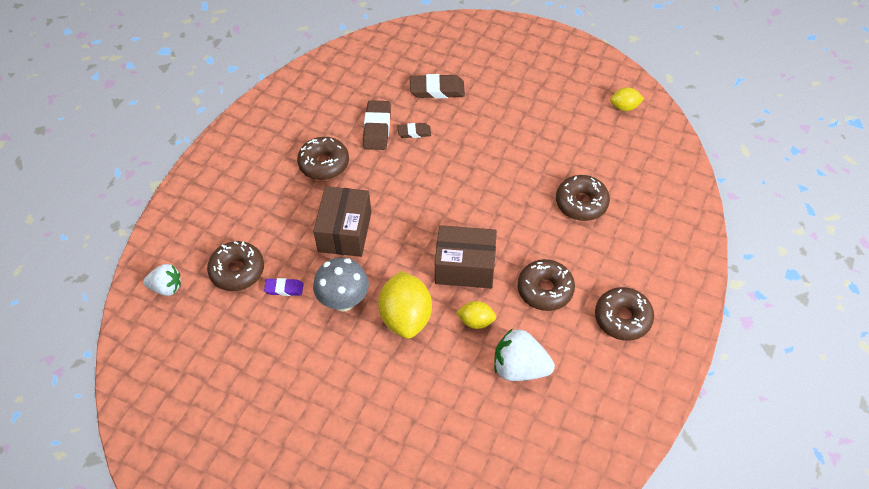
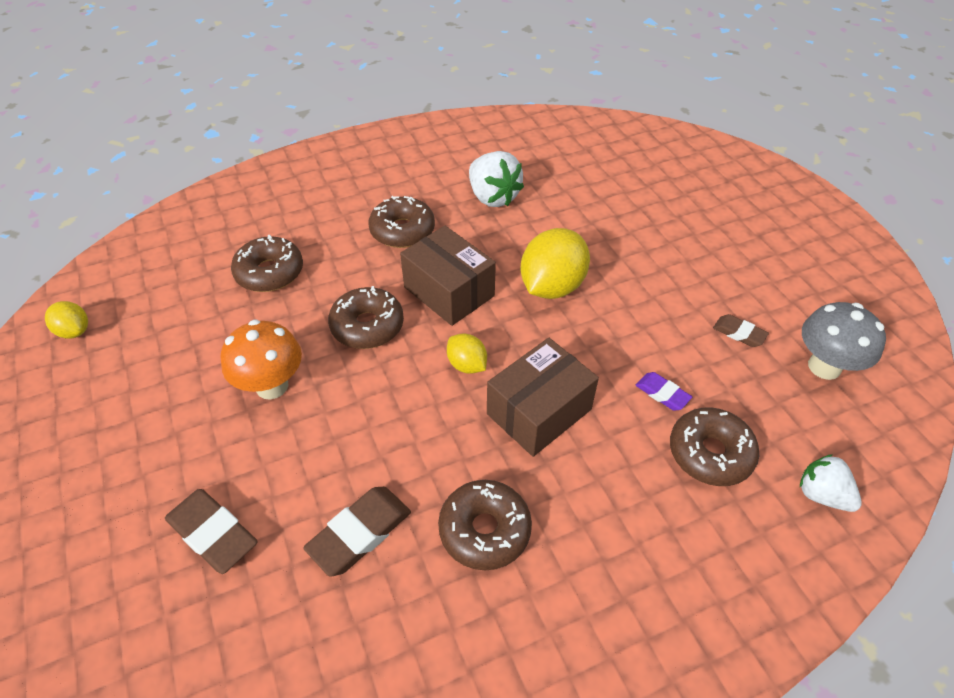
camera: 140 degrees left, 5 degrees down
grey mushroom [313,258,369,312] -> grey mushroom moved to [802,302,886,380]
brown eraser [397,123,431,138] -> brown eraser moved to [713,314,769,347]
yellow lemon [456,301,496,329] -> yellow lemon moved to [447,334,487,373]
brown donut [595,287,654,341] -> brown donut moved to [328,286,404,349]
none -> orange mushroom [221,320,302,400]

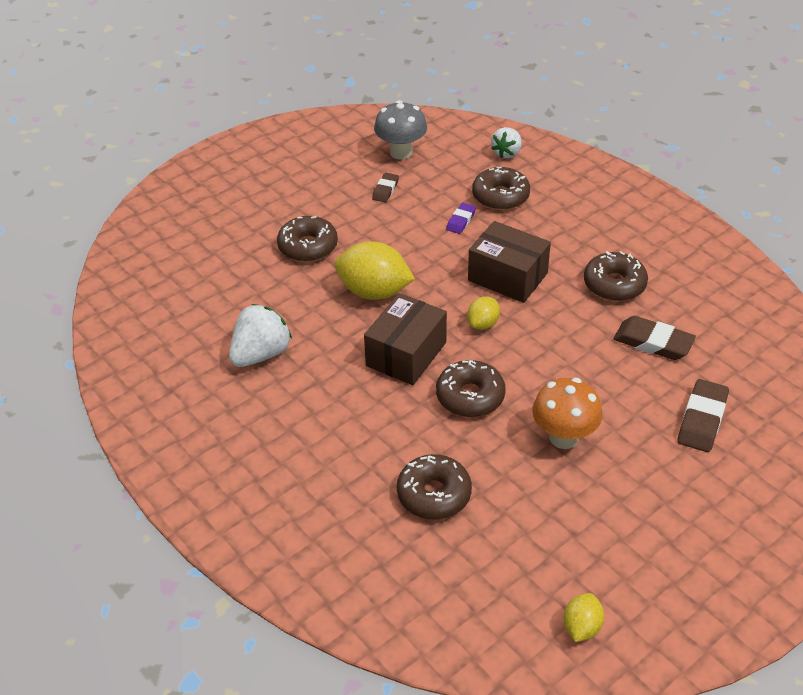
camera: 105 degrees left, 5 degrees down
brown donut [368,196,435,248] -> brown donut moved to [277,216,338,262]

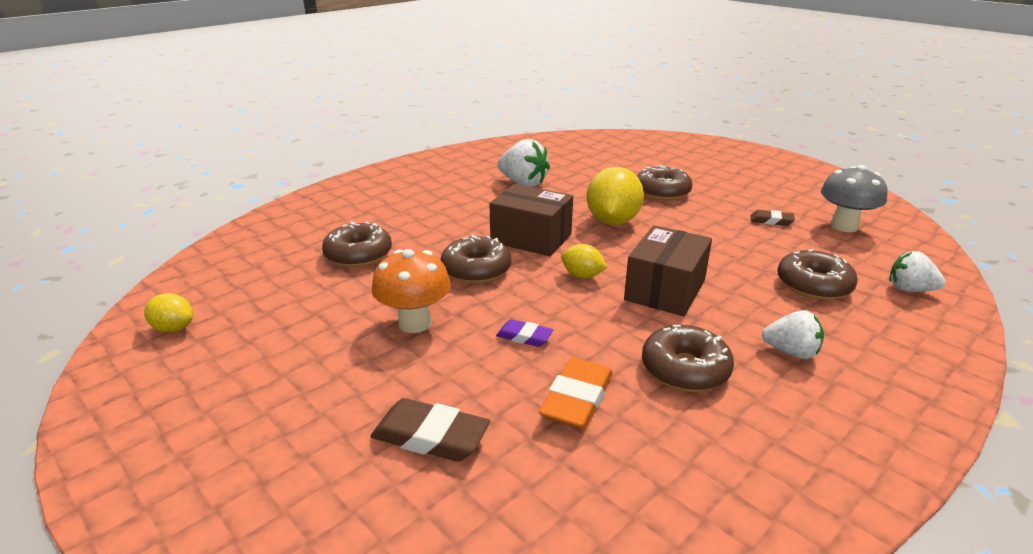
camera: 85 degrees right, 15 degrees down
purple eraser [446,203,476,234] -> purple eraser moved to [496,319,553,347]
brown eraser [614,316,696,360] -> orange eraser [539,358,613,429]
none -> white strawberry [762,310,824,359]

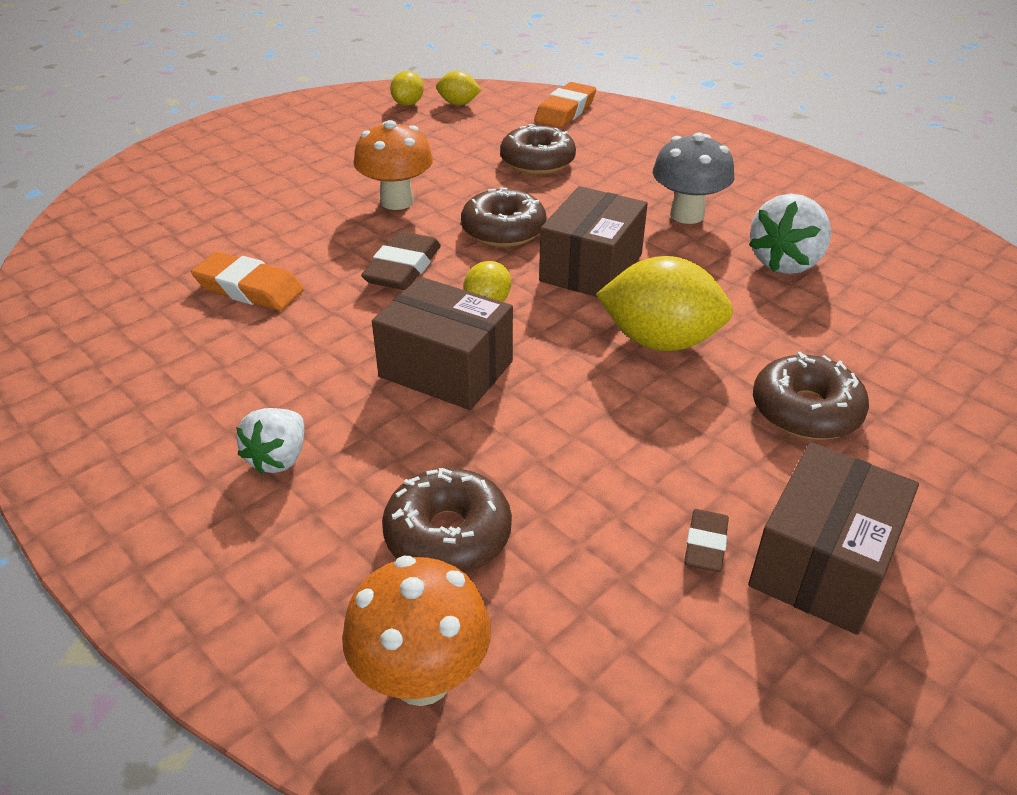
camera: 90 degrees right, 10 degrees up
brown eraser [370,398,490,462] -> brown eraser moved to [361,231,441,290]
purple eraser [496,319,553,347] -> none
brown donut [642,325,734,392] -> none
grey mushroom [821,165,888,232] -> grey mushroom moved to [653,132,735,224]
white strawberry [889,251,946,292] -> orange mushroom [342,556,491,706]
none -> yellow lemon [436,71,481,105]
none -> orange eraser [534,82,596,128]
none -> brown box [748,442,919,635]

